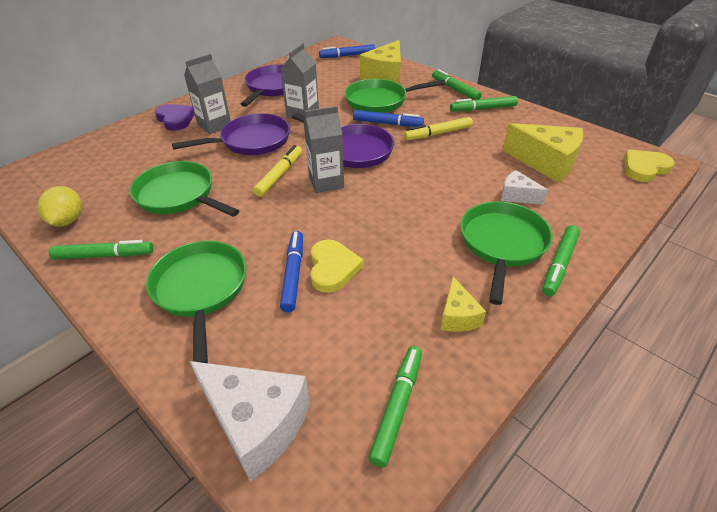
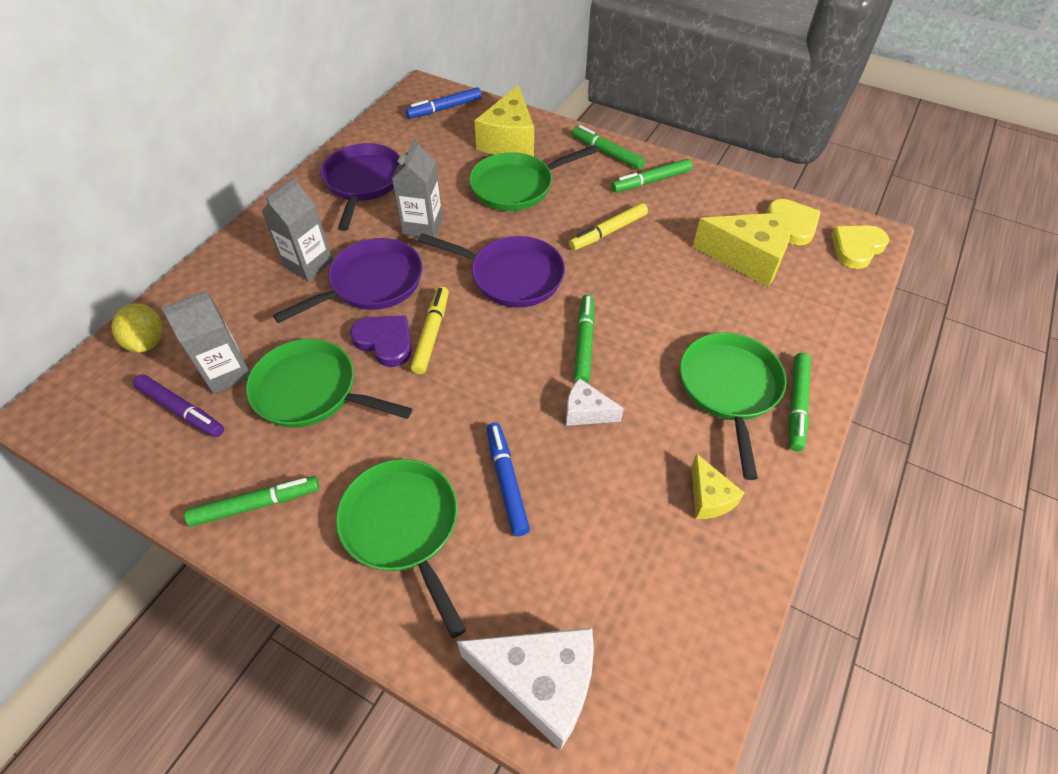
camera: 15 degrees left, 10 degrees up
yellow lemon [38,186,82,226] -> yellow lemon moved to [111,303,163,353]
purple heart [155,104,195,131] -> purple heart moved to [350,315,412,367]
grey carton [304,106,344,193] -> grey carton moved to [161,291,250,394]
yellow heart [310,239,364,293] -> yellow heart moved to [766,199,821,245]
blue marker [353,110,424,127] -> none
green marker [368,346,422,468] -> green marker moved to [574,295,595,383]
white cheese [501,170,548,205] -> white cheese moved to [566,378,624,426]
none -> purple marker [133,374,224,437]

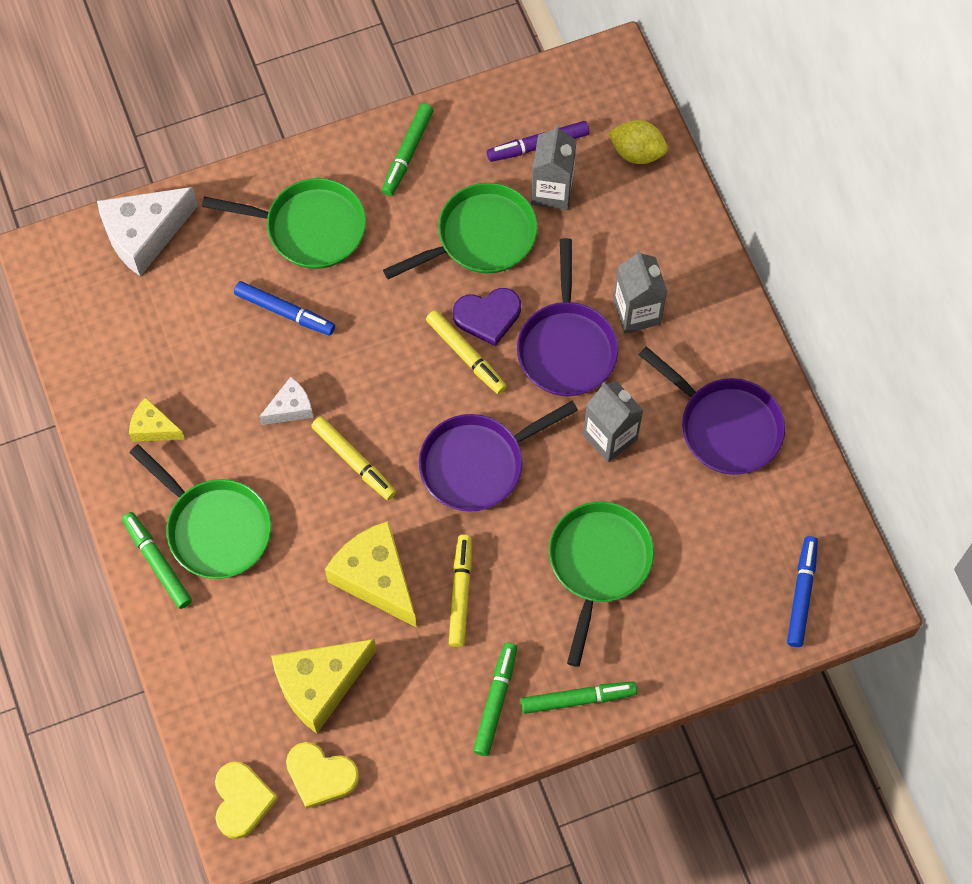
camera: 130 degrees right, 15 degrees up
yellow cheese [474,85,534,157] -> yellow cheese moved to [325,521,417,628]
green marker [574,295,595,383] -> yellow marker [311,416,396,500]

